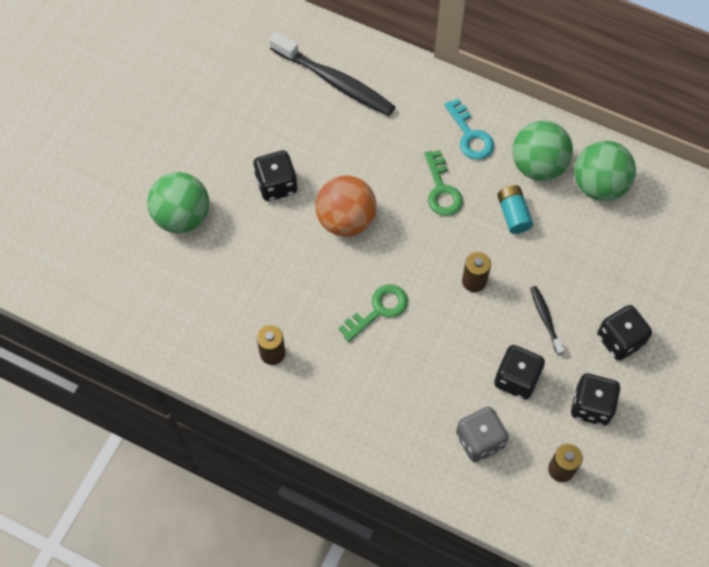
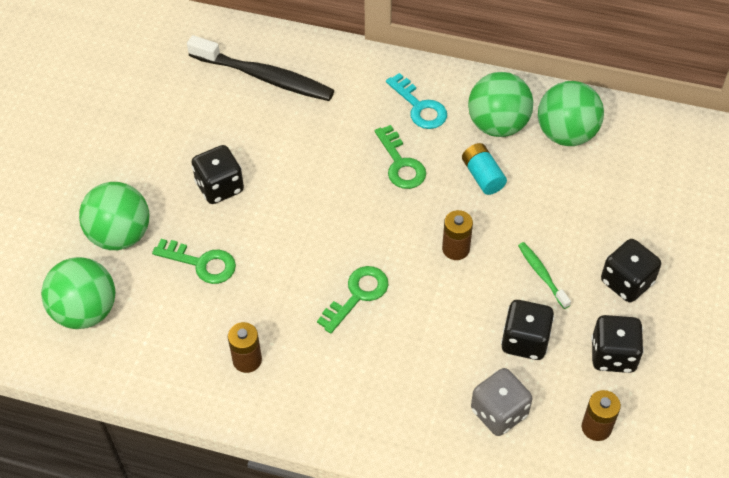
camera: 10 degrees left, 10 degrees down
orange ball [316,176,377,237] -> none
black toothbrush [530,286,565,355] -> green toothbrush [518,242,571,309]
none -> green ball [41,257,115,329]
none -> green key [152,239,236,284]

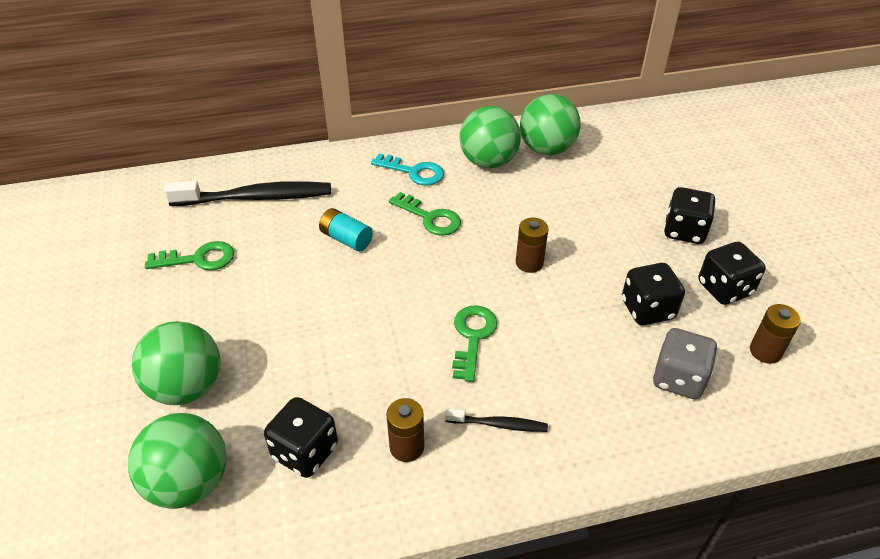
camera: 30 degrees left, 10 degrees down
green key [152,239,236,284] -> green key moved to [145,241,234,270]
black dice [192,145,244,204] -> black dice moved to [264,397,338,478]
turquoise battery [462,143,507,195] -> turquoise battery moved to [319,208,373,252]
green toothbrush [518,242,571,309] -> none
none -> black toothbrush [445,408,548,432]

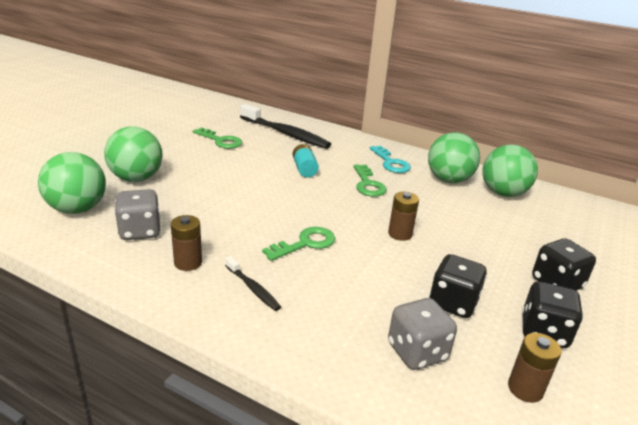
camera: 40 degrees right, 15 degrees down
black dice [264,397,338,478] -> grey dice [114,189,160,240]

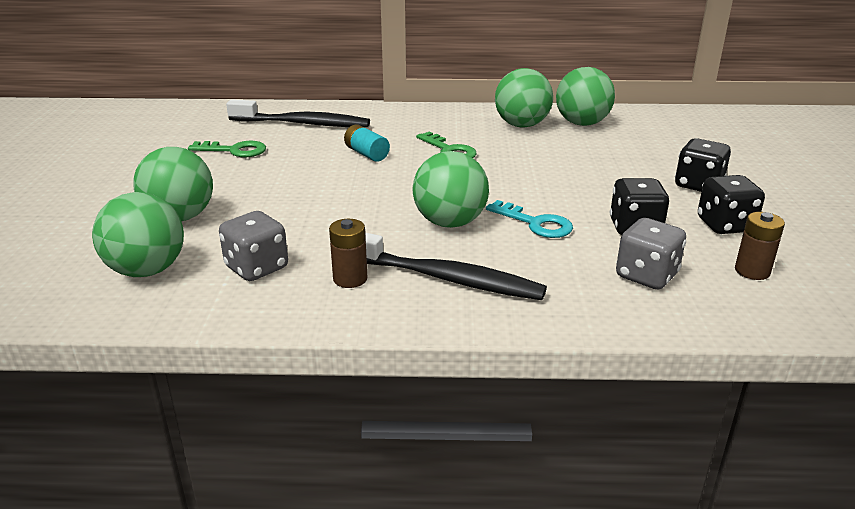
camera: 25 degrees left, 0 degrees up
black toothbrush [225,256,281,311] -> black toothbrush [365,233,547,300], size x2.07
green key [262,227,335,261] -> green ball [413,151,489,228]
turquoise key [370,146,411,173] -> turquoise key moved to [486,200,573,238]
brown battery [388,192,419,241] -> none

